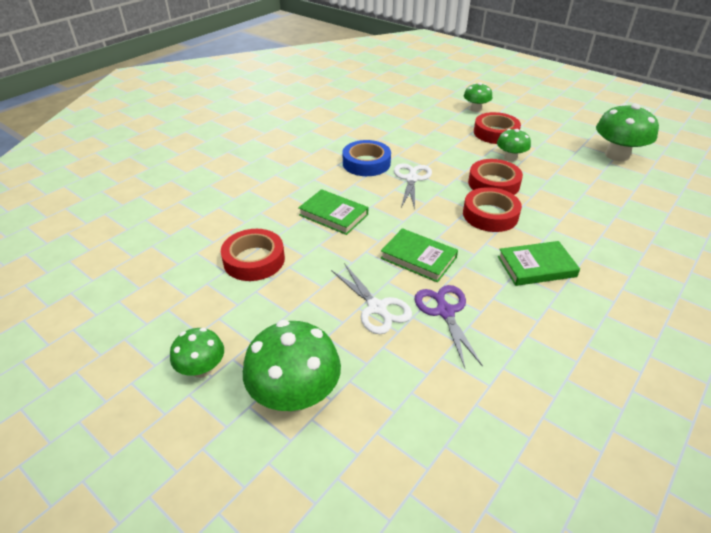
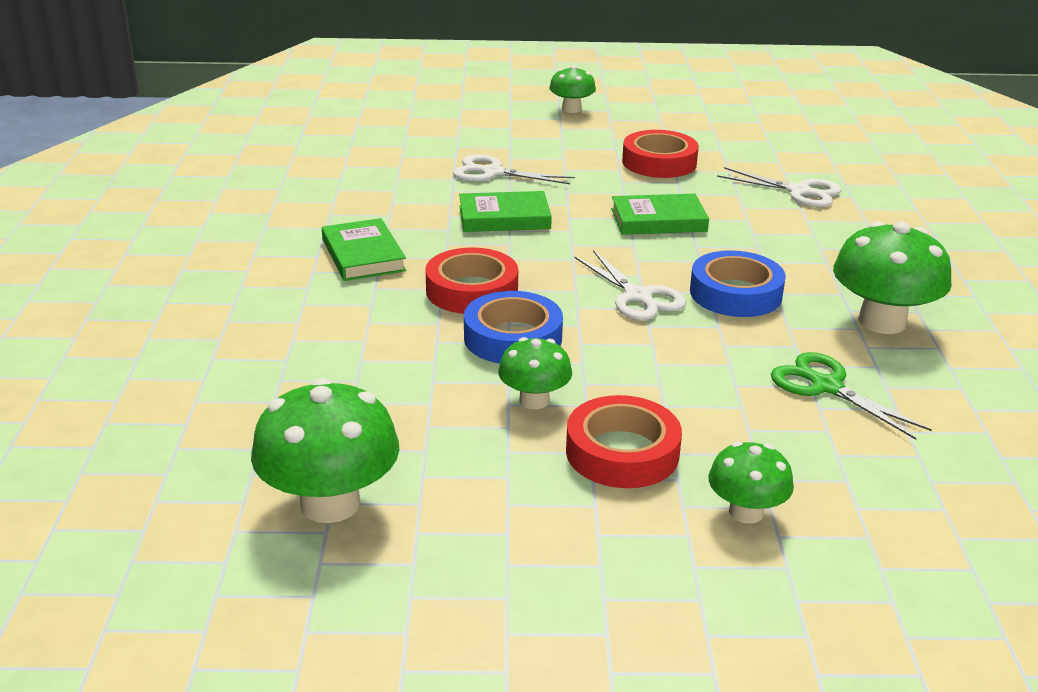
camera: 140 degrees right, 10 degrees down
green mushroom [243,320,341,412] -> green mushroom moved to [833,221,952,334]
purple scissors [414,285,483,368] -> none
red tape [468,159,523,195] -> blue tape [464,291,563,363]
green book [498,241,580,286] -> green book turned 60 degrees counterclockwise [322,218,406,281]
none -> white scissors [717,167,841,207]
none -> green scissors [771,352,932,440]

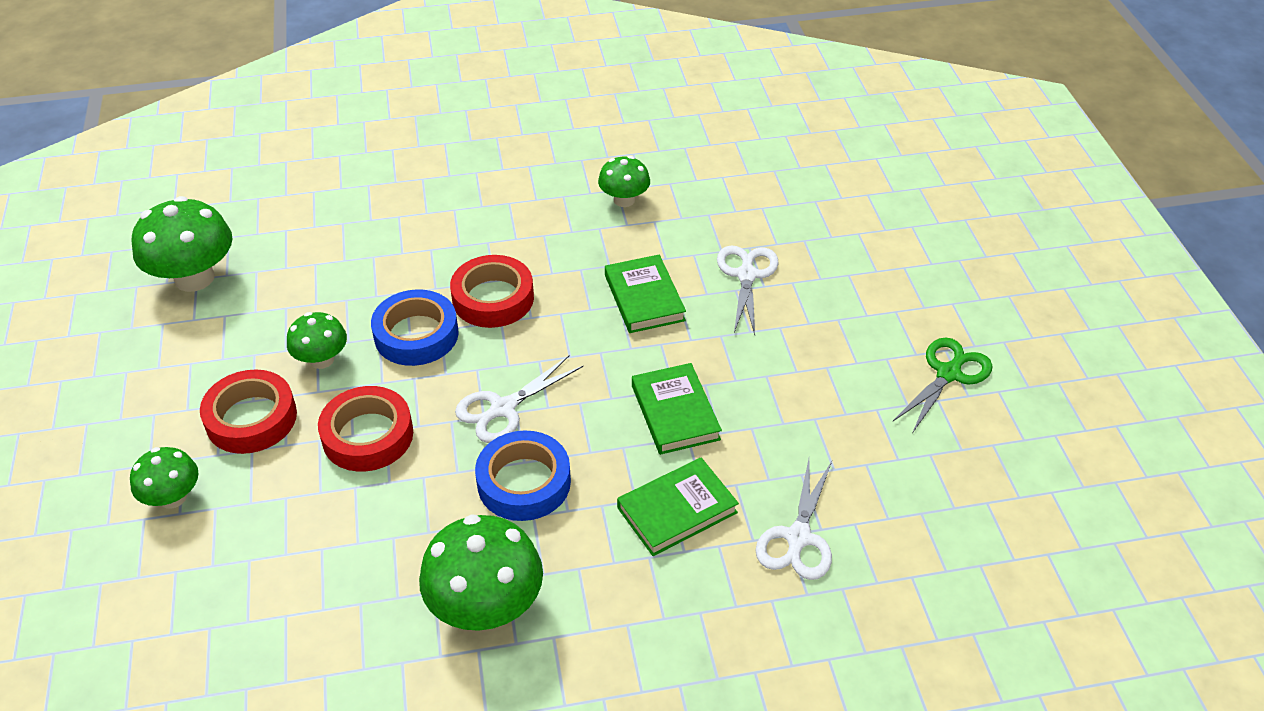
camera: 80 degrees right, 15 degrees up
green book [322,218,406,281] -> green book moved to [617,458,739,556]
green mushroom [549,65,596,113] -> green mushroom moved to [598,156,650,207]
red tape [622,130,699,178] -> red tape moved to [318,386,413,472]
green scissors [771,352,932,440] -> green scissors moved to [892,338,992,432]

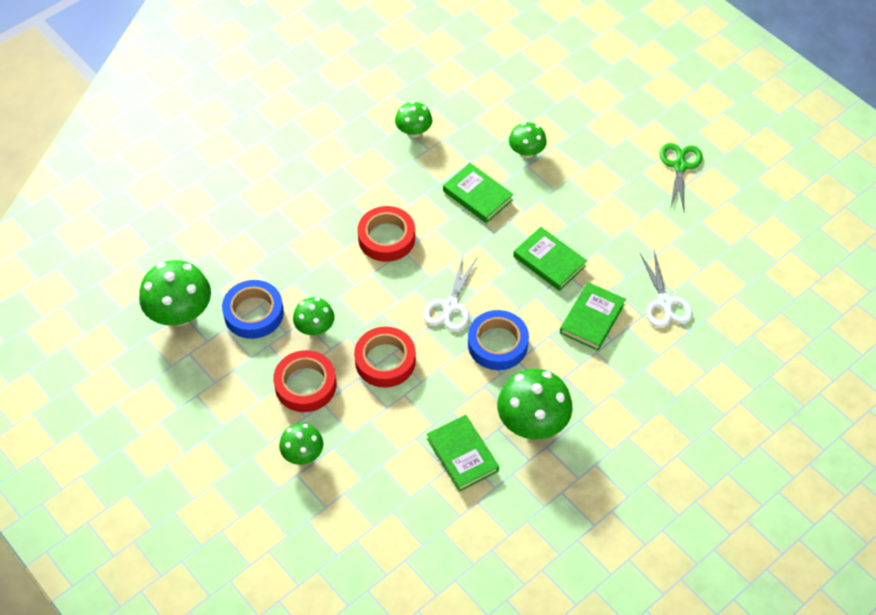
camera: 30 degrees left, 10 degrees up
blue tape [371,289,459,366] -> blue tape moved to [222,280,284,339]
white scissors [717,246,779,335] -> green mushroom [509,122,547,158]
none -> green book [427,415,499,492]

